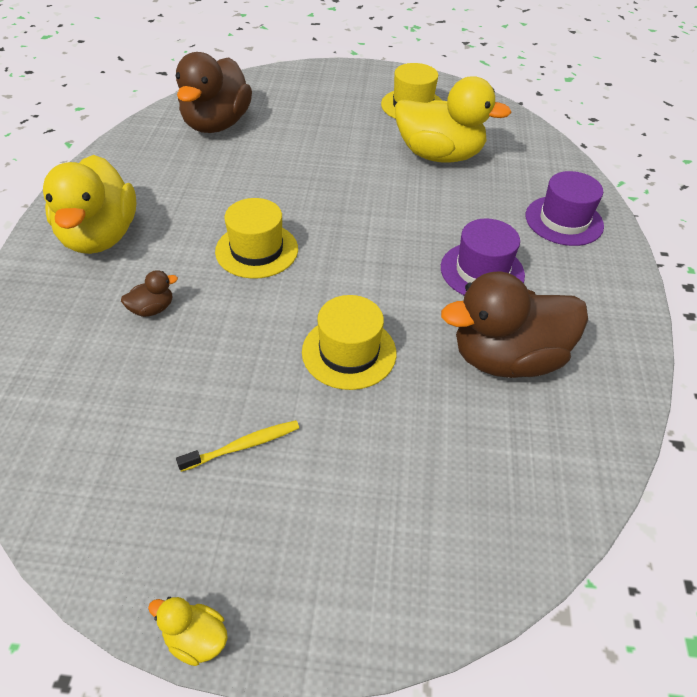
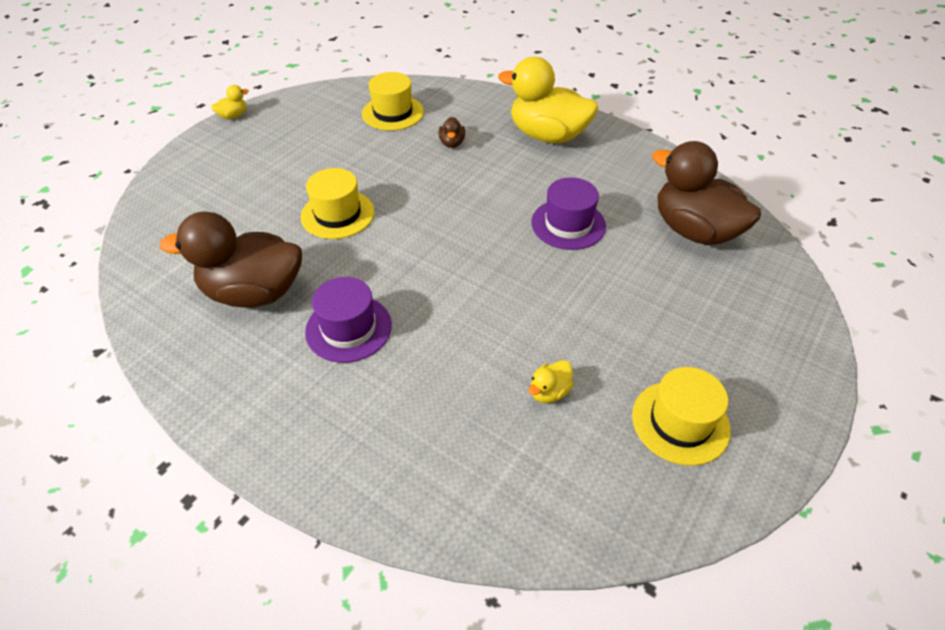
camera: 120 degrees right, 0 degrees up
yellow toothbrush [176,420,299,472] -> none
yellow hat [215,198,298,279] -> yellow hat moved to [362,72,424,131]
yellow duck [395,76,512,163] -> yellow duck [529,360,574,403], size x0.41
brown duck [441,272,588,378] -> brown duck turned 105 degrees counterclockwise [160,211,302,308]
purple hat [526,171,604,246] -> purple hat moved to [531,177,606,250]

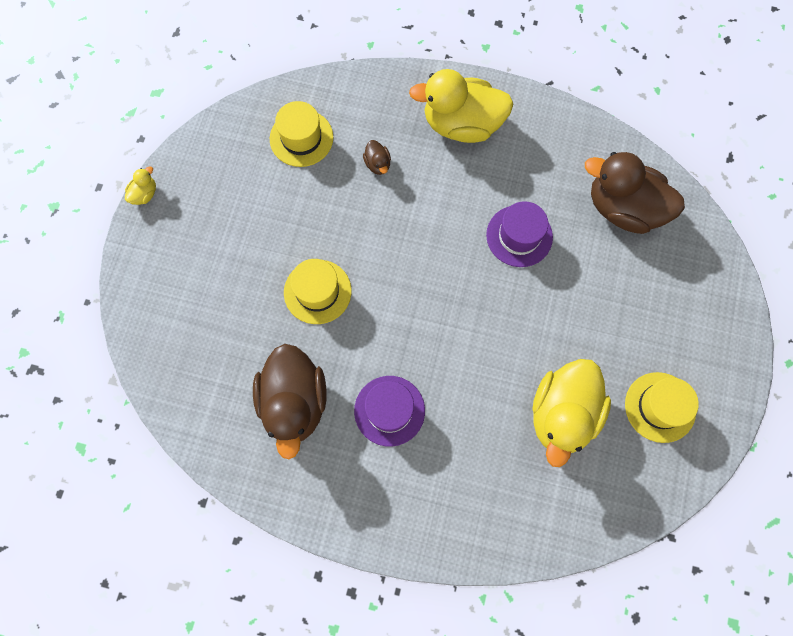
camera: 20 degrees left, 25 degrees up
brown duck [160,211,302,308] -> brown duck turned 75 degrees counterclockwise [253,344,326,459]
yellow duck [529,360,574,403] -> yellow duck [532,359,611,467], size x2.45

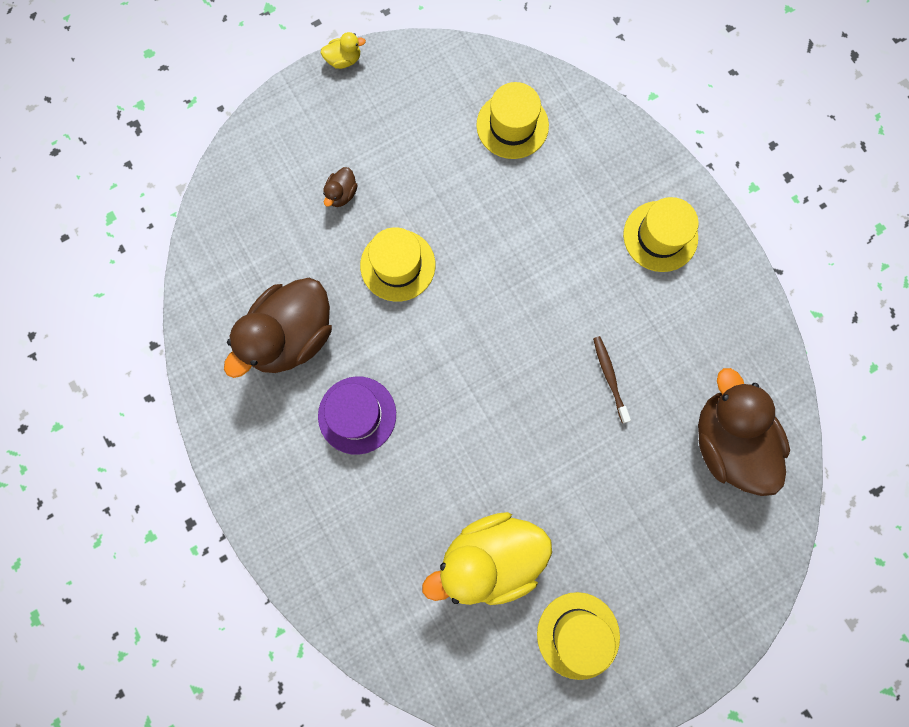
camera: 45 degrees right, 5 degrees up
brown duck [363,140,391,175] -> brown duck moved to [323,167,358,207]
yellow duck [409,69,513,143] -> yellow hat [623,197,699,272]
purple hat [486,201,553,267] -> brown toothbrush [593,336,631,423]

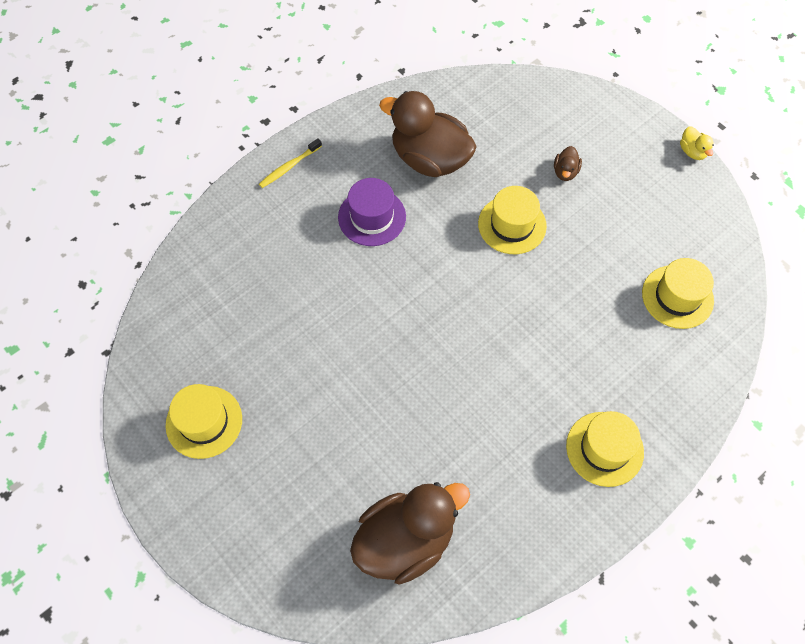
camera: 80 degrees right, 15 degrees down
brown duck [323,167,358,207] -> brown duck turned 90 degrees counterclockwise [554,146,582,181]
yellow duck [422,512,552,605] -> none
brown toothbrush [593,336,631,423] -> none
none -> yellow toothbrush [259,138,322,188]

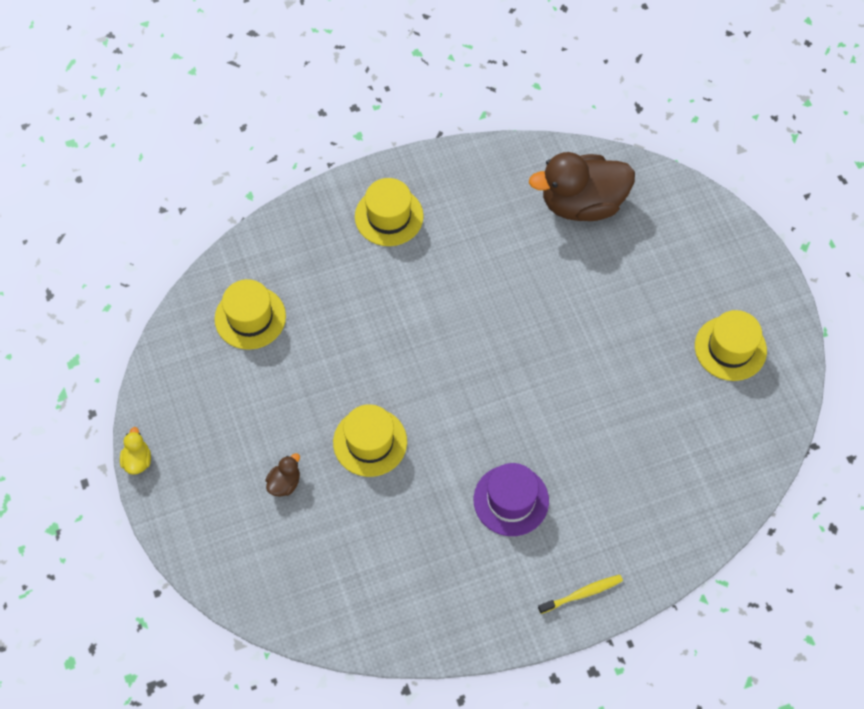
camera: 160 degrees left, 0 degrees up
brown duck [379,91,477,177] -> none

